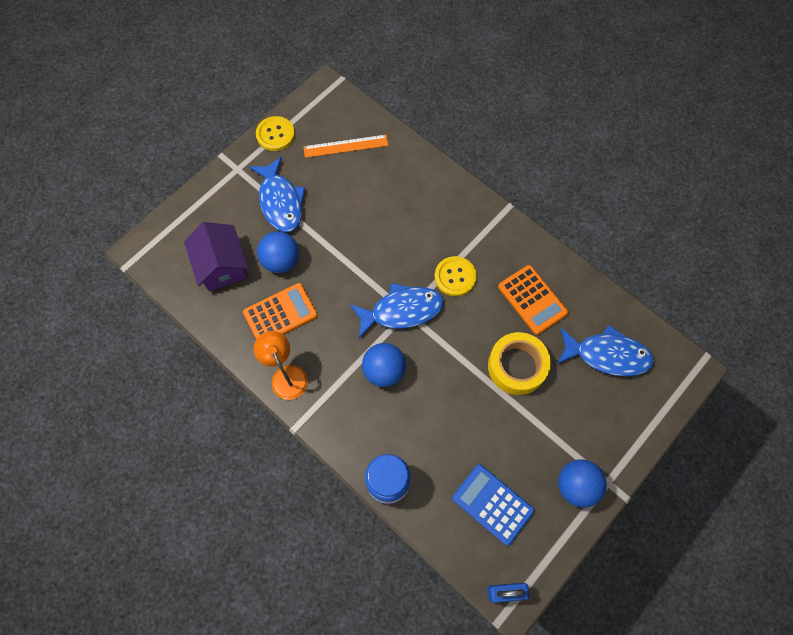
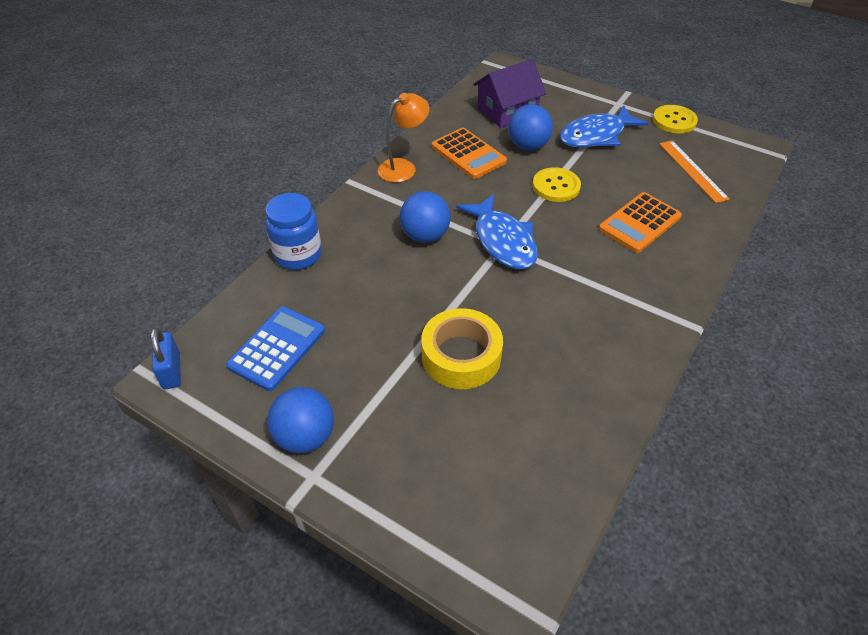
camera: 80 degrees right, 20 degrees down
yellow button [435,256,477,296] -> yellow button moved to [533,167,581,202]
orange calculator [498,265,568,335] -> orange calculator moved to [599,192,682,253]
blue fish [557,325,654,377] -> none

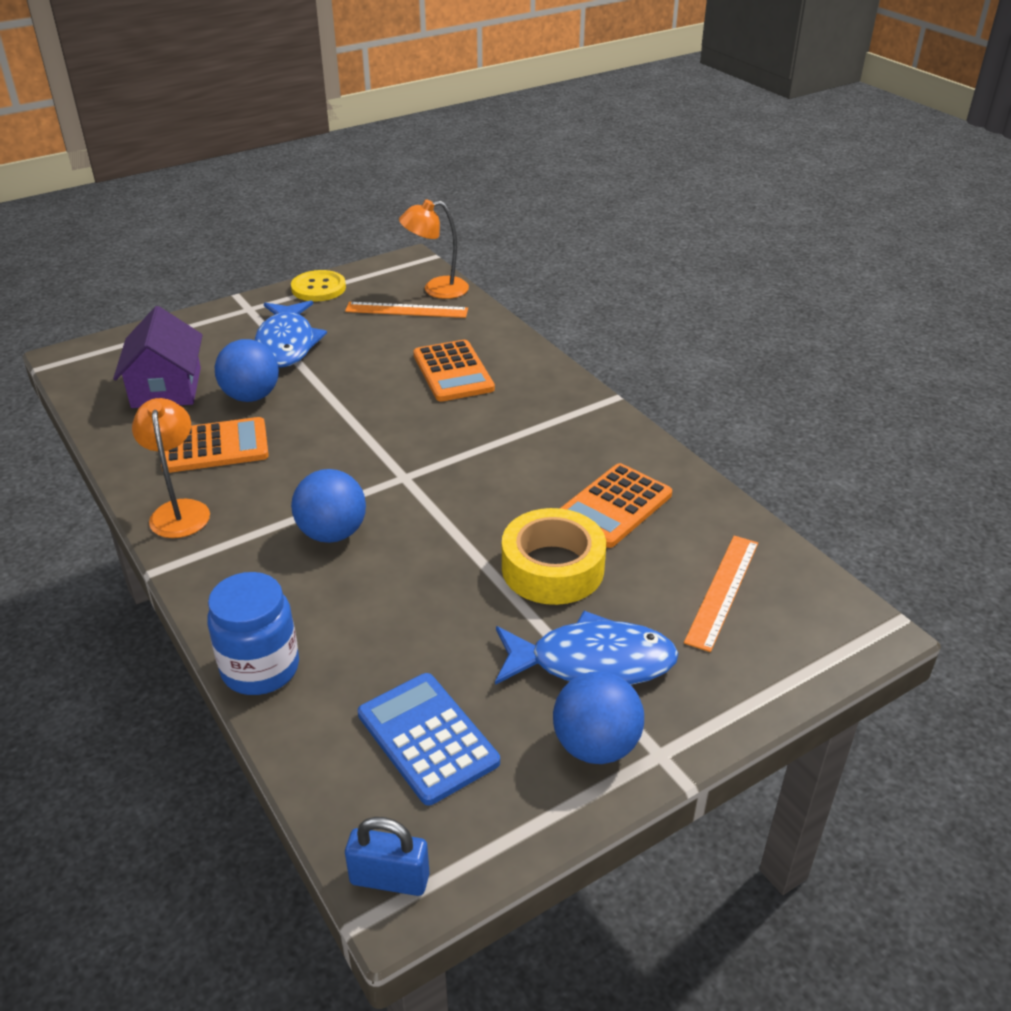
camera: 65 degrees left, 10 degrees down
blue fish [456,194,538,269] -> blue fish moved to [495,611,679,685]
yellow button [533,167,581,202] -> none
none -> orange lamp [399,200,469,299]
none -> orange calculator [561,463,672,548]
none -> orange ruler [684,536,758,652]

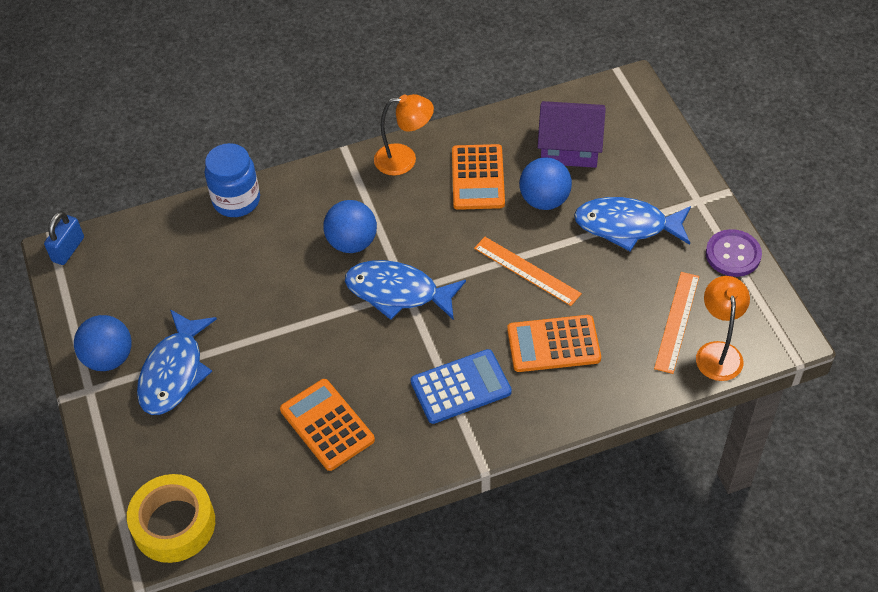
camera: 105 degrees right, 15 degrees up
yellow button [291,270,346,302] -> purple button [706,229,762,277]
blue calculator [358,673,500,806] -> blue calculator moved to [411,349,512,424]
yellow tape [502,508,606,605] -> yellow tape moved to [127,474,215,563]
orange ruler [684,536,758,652] -> orange ruler moved to [474,237,582,306]
none -> blue fish [345,260,466,320]

